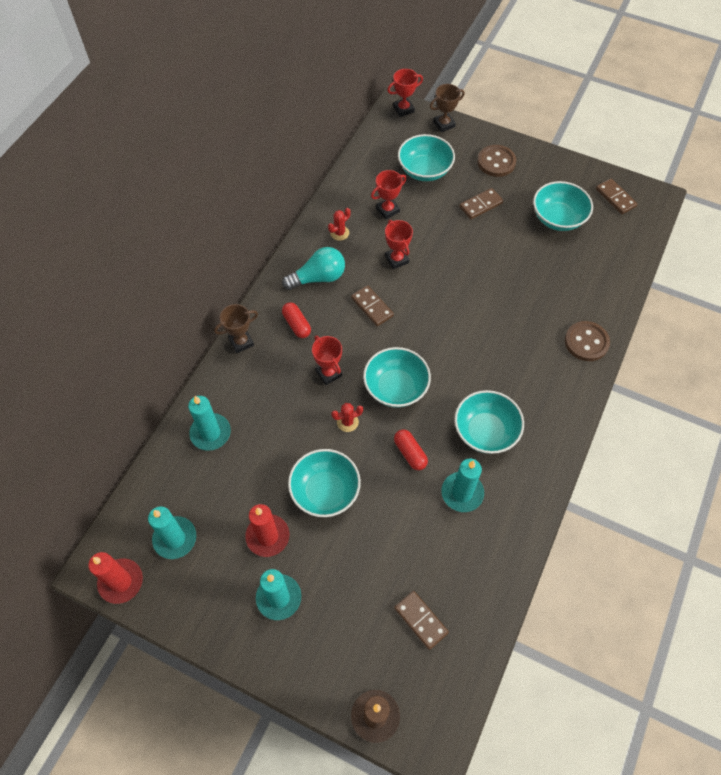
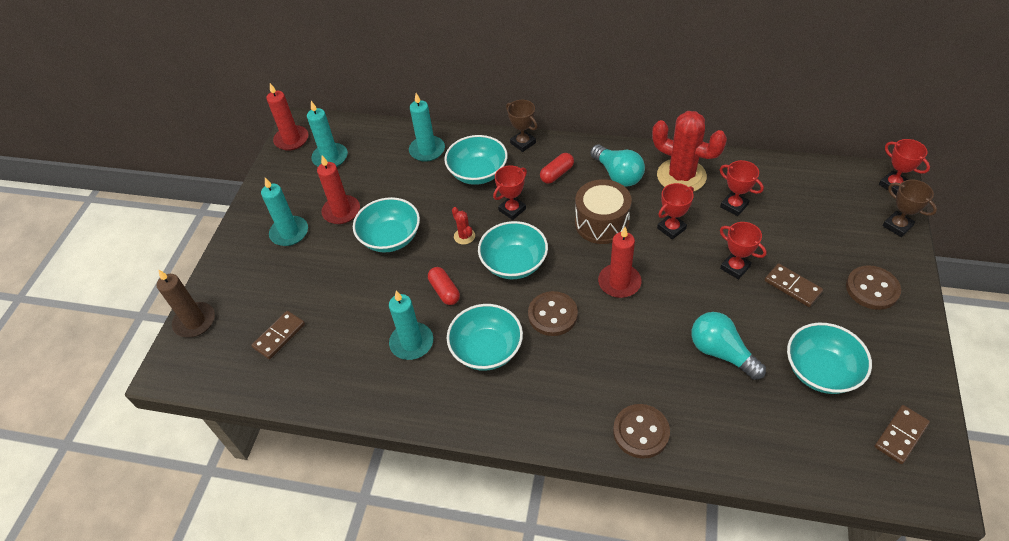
camera: 80 degrees right, 10 degrees down
red cactus [328,208,351,241] -> red cactus [652,111,727,191], size x2.35
brown domino [351,285,394,326] -> brown drum [575,179,632,244]
red capsule [394,430,428,470] -> red capsule turned 75 degrees counterclockwise [428,267,460,305]
turquoise bowl [398,134,455,181] -> turquoise bowl moved to [444,135,508,185]
none -> brown button [528,291,578,336]
none -> red candle [598,227,642,298]
none -> turquoise light bulb [691,312,766,380]
none -> red trophy [720,222,767,279]

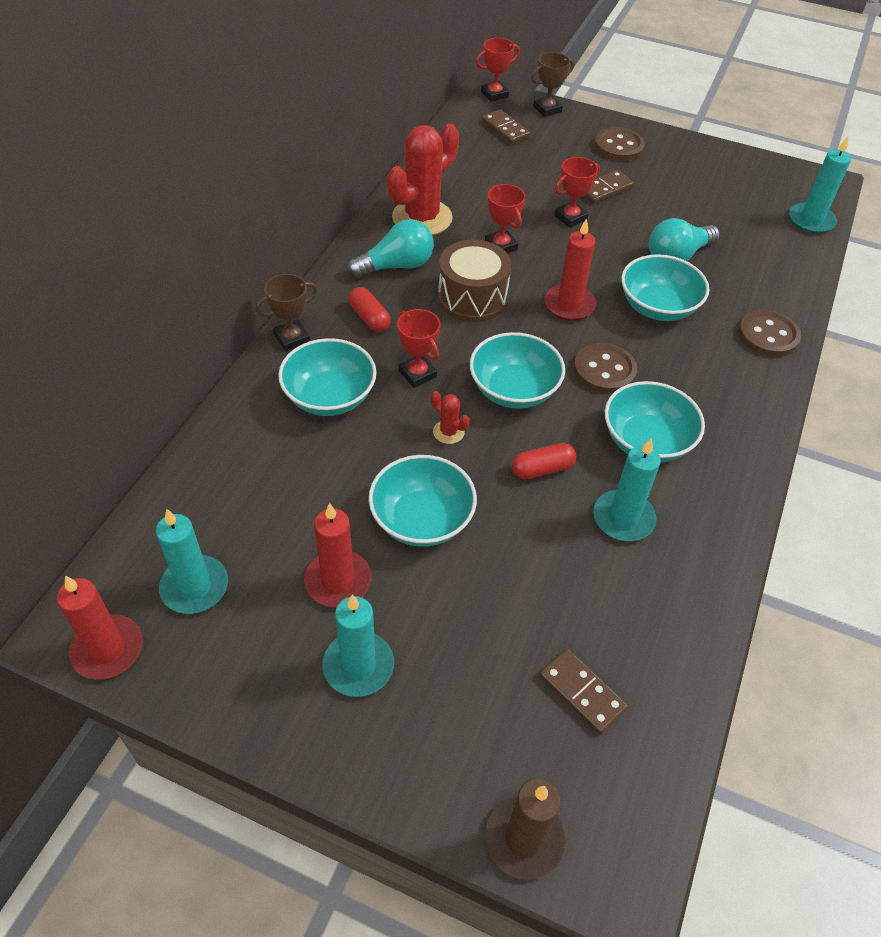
camera: 85 degrees left, 0 degrees up
turquoise candle [409,93,445,162] -> turquoise candle moved to [789,136,851,234]
red cactus [452,207,475,245] -> red cactus turned 60 degrees clockwise [431,391,470,444]
red trophy [720,160,764,216] -> none
turquoise bowl [787,323,872,394] -> turquoise bowl moved to [621,254,709,321]
brown domino [874,405,930,464] -> brown domino moved to [482,109,530,144]

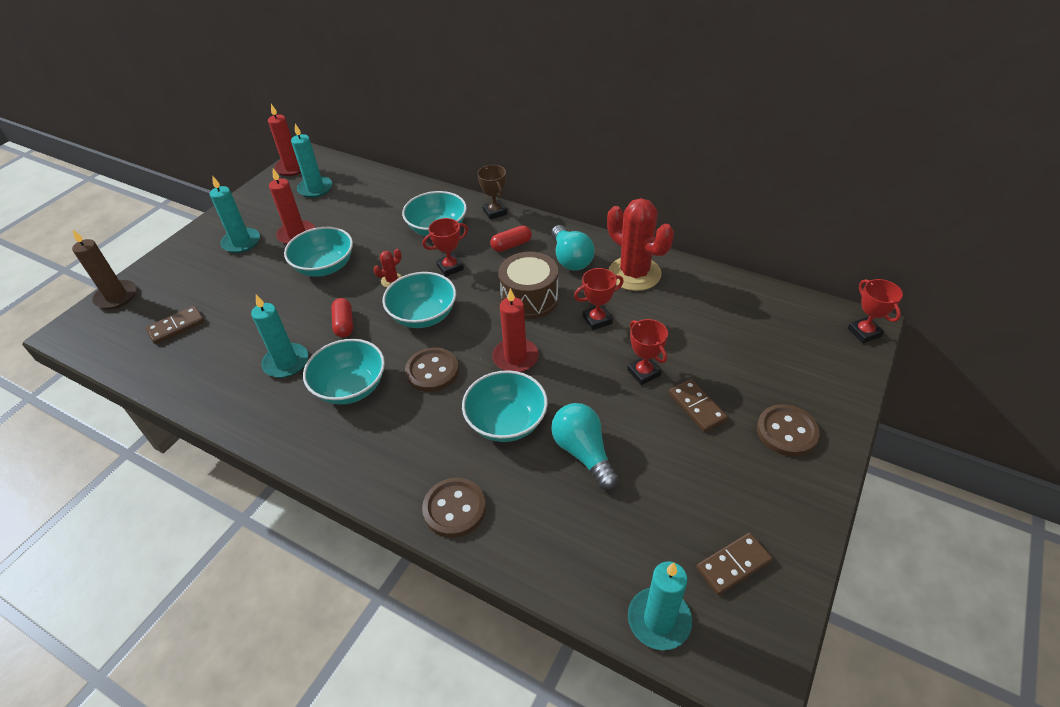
camera: 100 degrees right, 5 degrees down
brown domino [482,109,530,144] -> brown domino moved to [696,532,773,595]
brown trophy [531,52,574,117] -> none

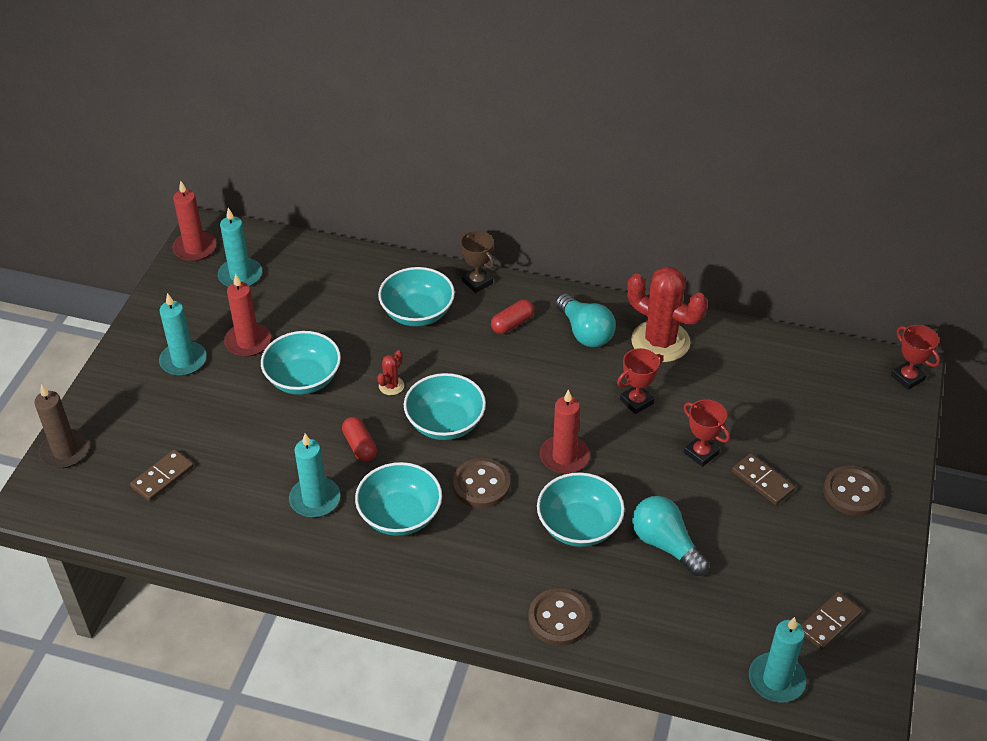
camera: 15 degrees left, 0 degrees up
red trophy [423,218,468,277] -> none
brown drum [499,252,559,319] -> none

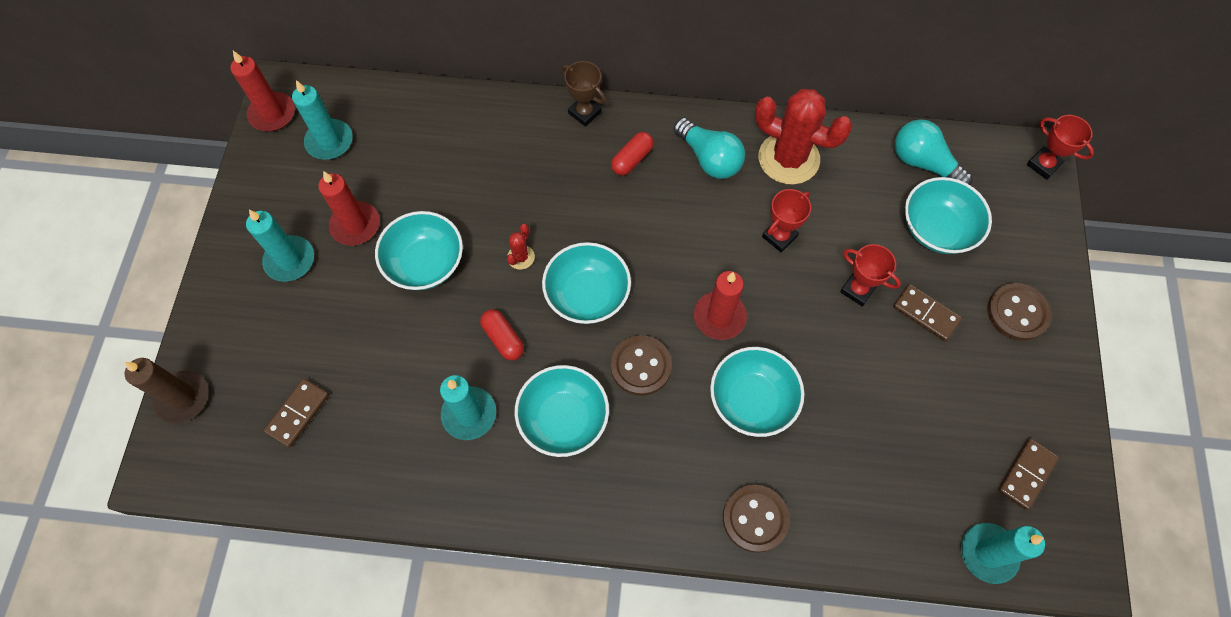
camera: 10 degrees left, 20 degrees up
turquoise bowl [378,267,455,327] -> turquoise bowl moved to [905,177,992,254]
turquoise light bulb [632,496,709,576] -> turquoise light bulb moved to [895,119,973,186]

